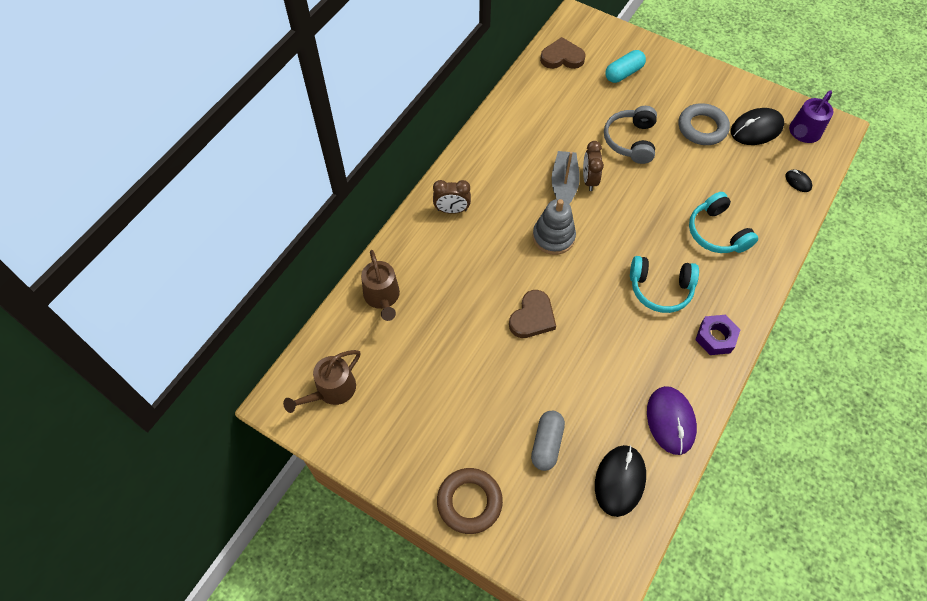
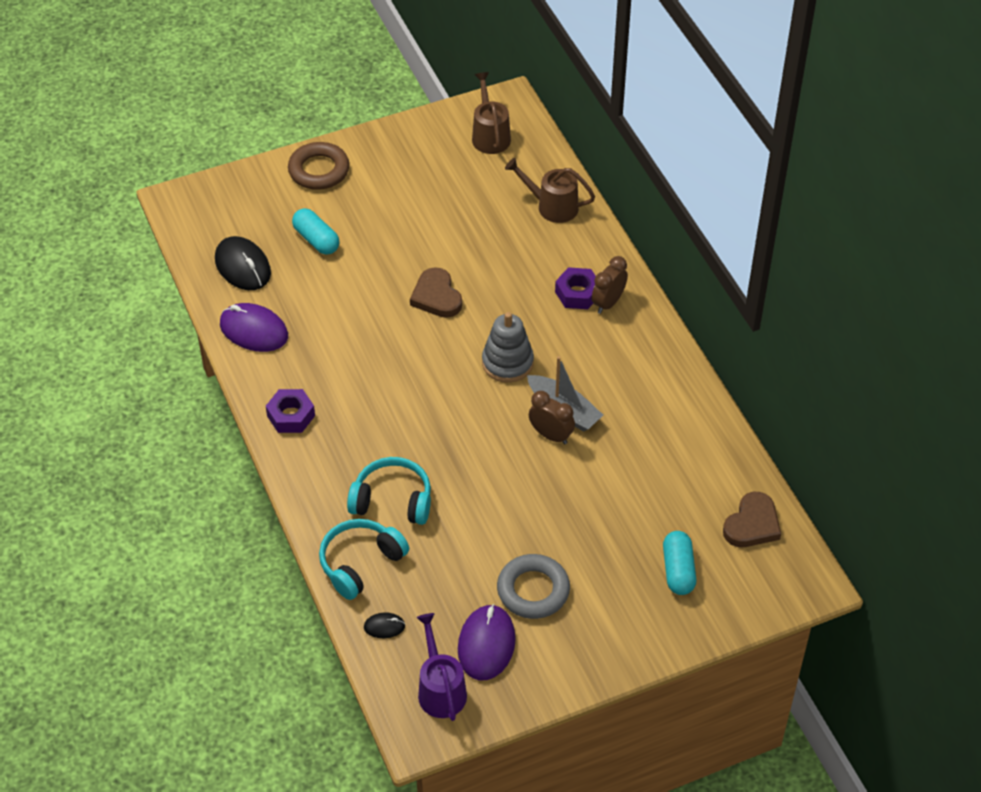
camera: 125 degrees right, 10 degrees down
grey capsule [531,411,565,471] -> turquoise capsule [292,208,340,255]
grey headphones [604,106,657,164] -> none
turquoise headphones [630,256,699,313] -> turquoise headphones moved to [319,519,409,600]
black mouse [731,108,784,145] -> purple mouse [458,604,516,680]
none -> purple nut [555,267,596,309]

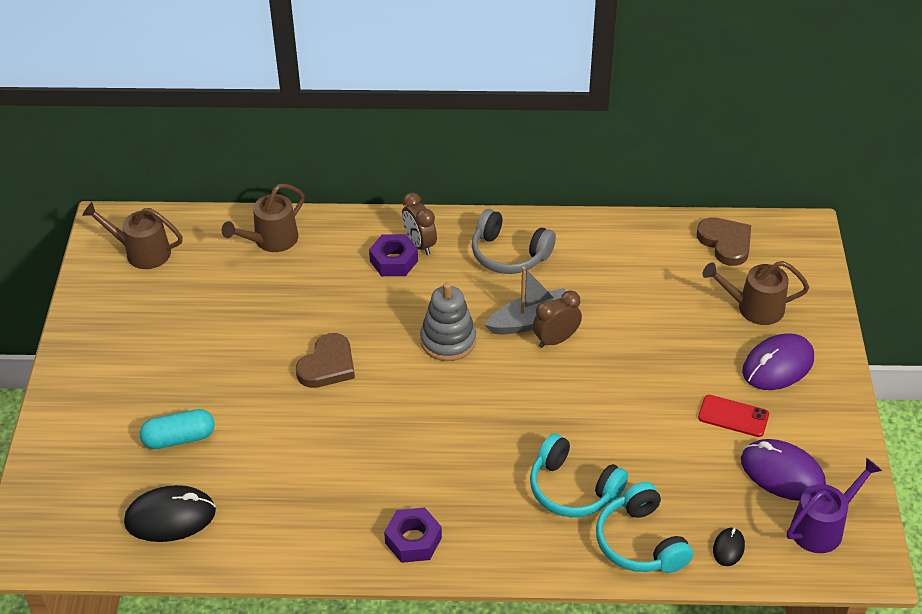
camera: 65 degrees left, 5 degrees down
purple mouse [220,303,288,352] -> purple mouse moved to [742,333,814,390]
brown ring [288,142,349,190] -> none
turquoise headphones [347,457,431,525] -> turquoise headphones turned 90 degrees counterclockwise [530,433,628,517]
brown heart [410,267,462,318] -> brown heart turned 60 degrees counterclockwise [296,333,355,388]
purple watering can [416,613,467,721] -> purple watering can turned 135 degrees clockwise [787,458,882,553]
grey ring [497,554,570,619] -> red phone [698,395,769,437]
turquoise capsule [663,531,696,595] -> brown watering can [702,261,809,325]
none -> grey headphones [472,209,556,274]

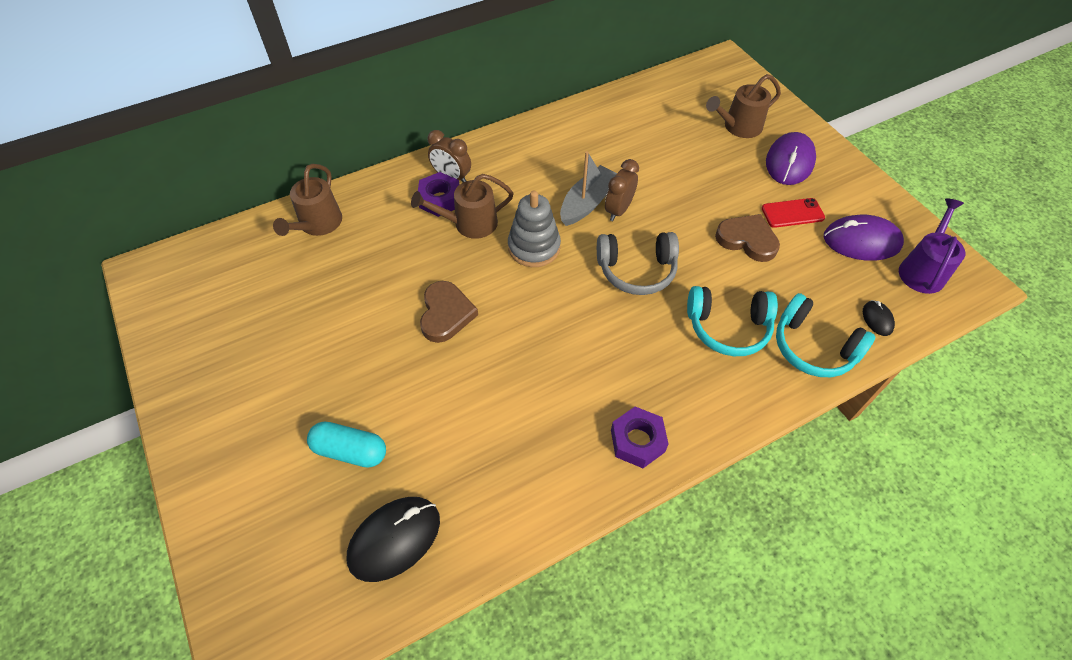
camera: 30 degrees left, 10 degrees up
brown watering can [82,202,183,269] -> brown watering can moved to [411,174,514,239]
turquoise capsule [140,409,215,449] -> turquoise capsule turned 60 degrees clockwise [307,422,386,468]
grey headphones [472,209,556,274] -> grey headphones moved to [597,232,679,295]
brown heart [697,217,751,266] -> brown heart moved to [715,214,780,262]

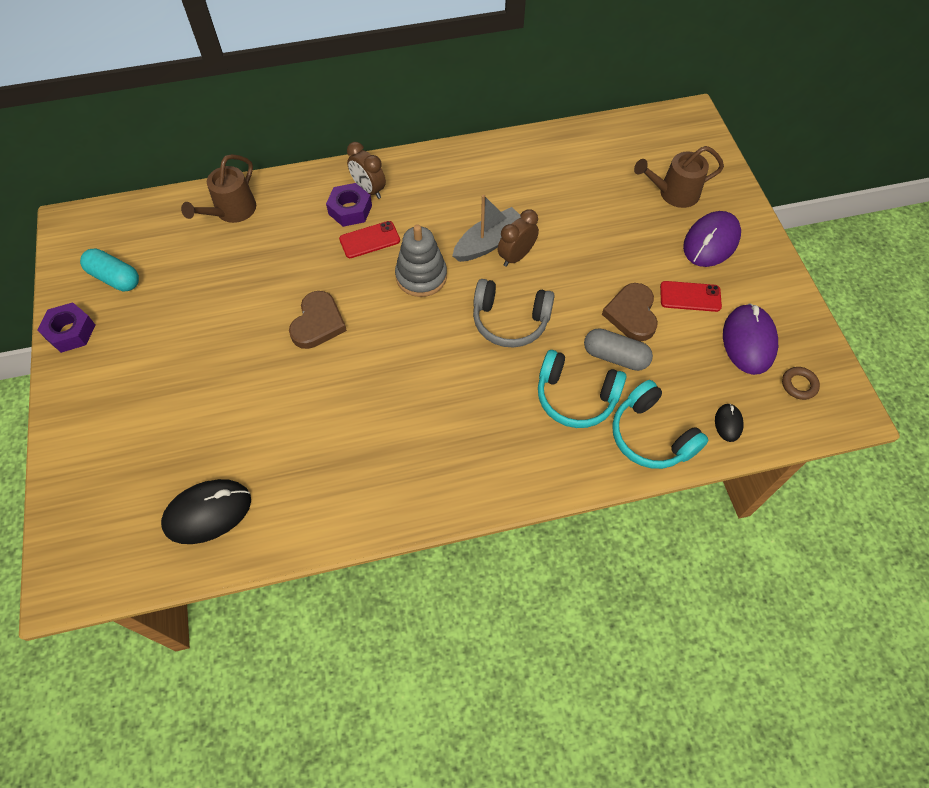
camera: 15 degrees right, 5 degrees up
turquoise capsule [307,422,386,468] -> turquoise capsule moved to [80,249,139,291]
brown watering can [411,174,514,239] -> red phone [339,221,400,258]
purple nut [611,407,668,468] -> purple nut moved to [37,302,95,353]
brown heart [715,214,780,262] -> brown heart turned 135 degrees counterclockwise [602,283,658,342]
purple mouse [824,215,904,261] -> purple mouse turned 75 degrees clockwise [723,303,778,375]
purple watering can [899,198,965,294] -> brown ring [782,367,820,400]
none -> grey capsule [584,328,653,371]

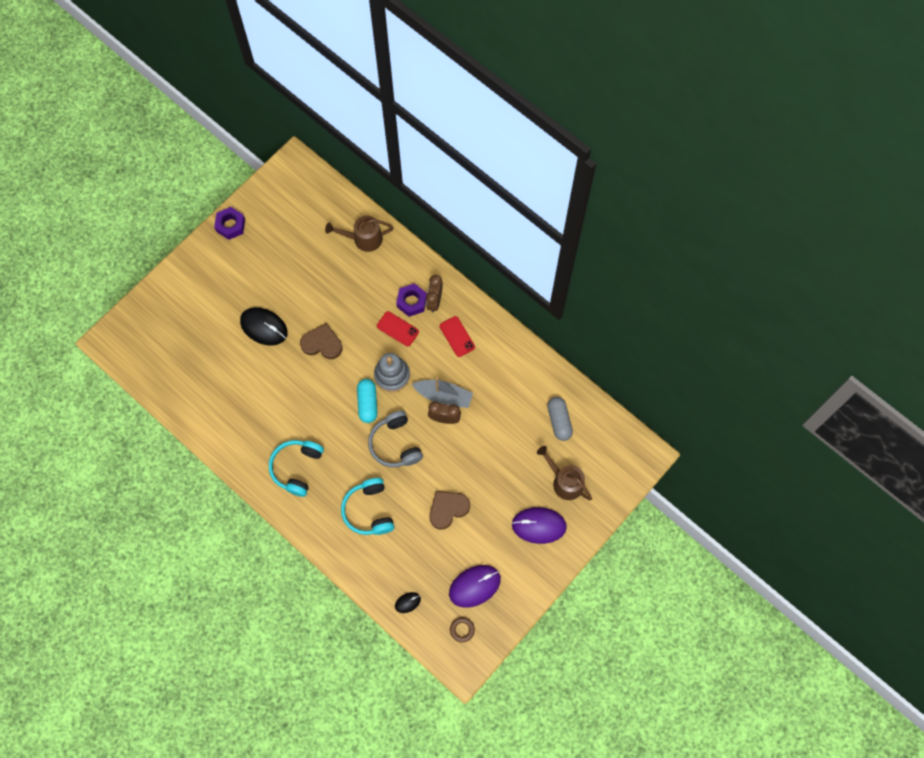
camera: 55 degrees right, 10 degrees up
turquoise capsule [80,249,139,291] -> turquoise capsule moved to [357,379,377,423]
black mouse [161,479,251,544] -> black mouse moved to [240,307,288,346]
brown heart [289,291,347,349] -> brown heart turned 150 degrees counterclockwise [300,323,342,359]
grey capsule [584,328,653,371] -> grey capsule moved to [547,397,573,441]
turquoise headphones [612,380,708,469] -> turquoise headphones moved to [269,440,324,497]
red phone [660,281,722,312] -> red phone moved to [440,316,475,357]

